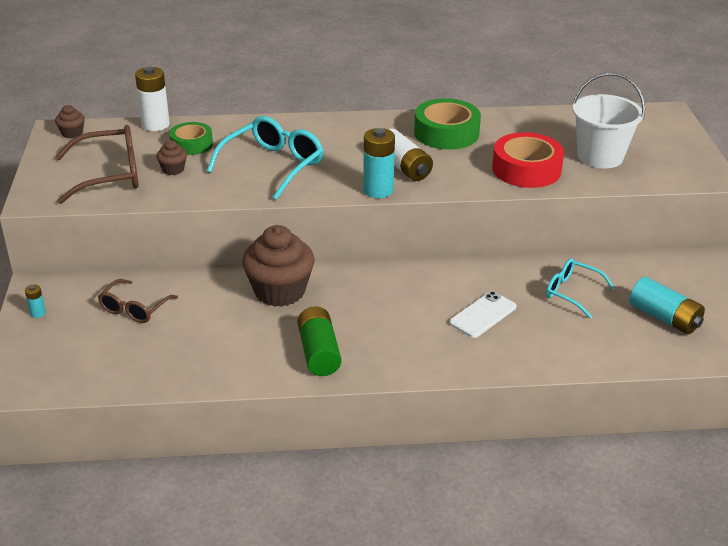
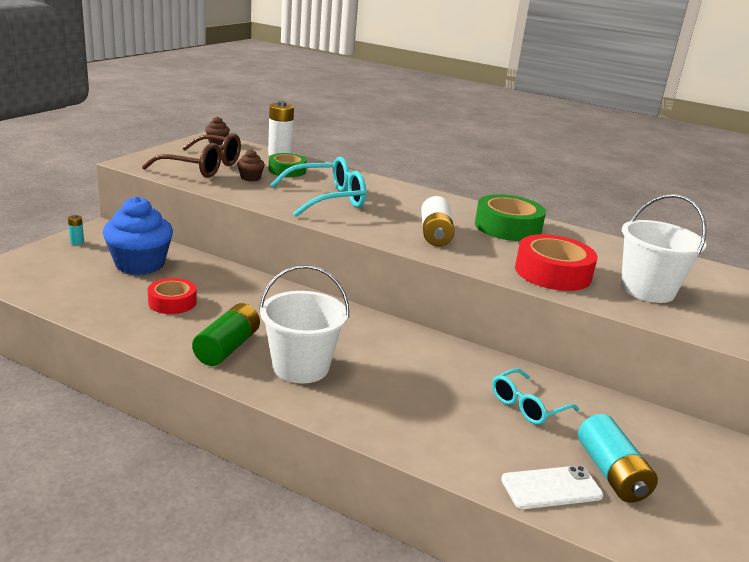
camera: 30 degrees right, 10 degrees down
brown glasses [98,279,178,323] -> blue cupcake [103,196,173,275]
brown cupcake [242,225,314,307] -> none
turquoise battery [363,128,395,198] -> none
white phone [449,291,516,338] -> white phone moved to [501,465,603,509]
turquoise glasses [546,258,615,319] -> turquoise glasses turned 105 degrees counterclockwise [492,368,579,425]
none -> red tape [148,278,197,314]
none -> white bucket [259,265,349,384]

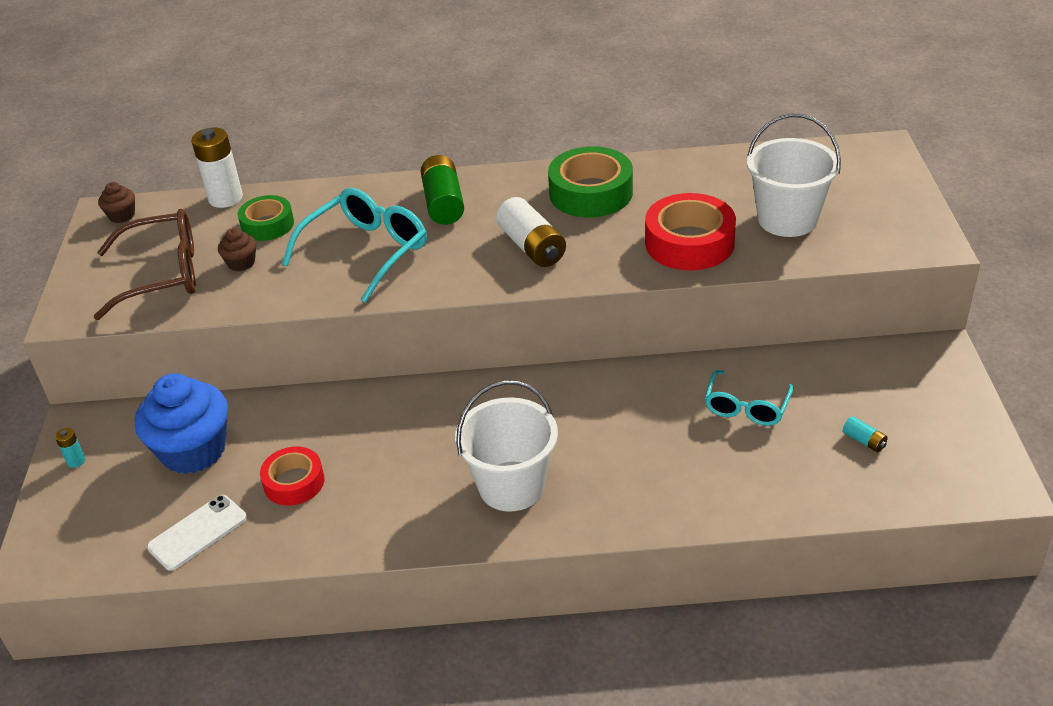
camera: 25 degrees left, 15 degrees up
green battery [192,303,260,366] -> green battery moved to [421,155,464,225]
white phone [501,465,603,509] -> white phone moved to [147,495,247,571]
turquoise battery [578,414,658,503] -> turquoise battery [843,416,888,452], size x0.47

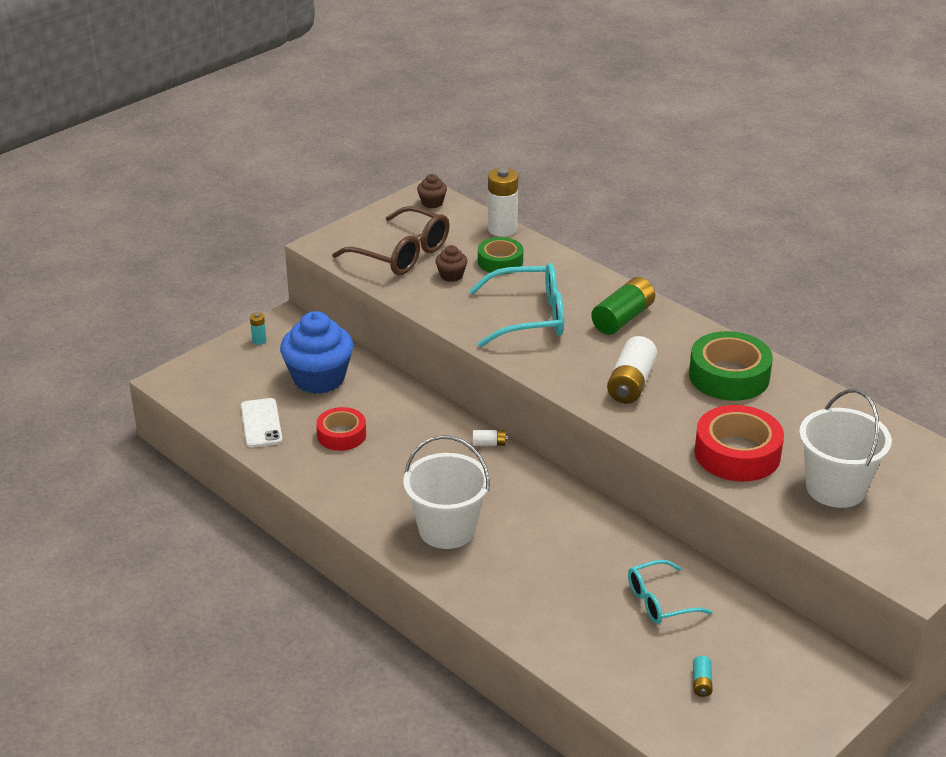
camera: 45 degrees right, 5 degrees down
white phone [147,495,247,571] -> white phone turned 75 degrees clockwise [241,398,283,448]
none -> white battery [473,430,508,446]

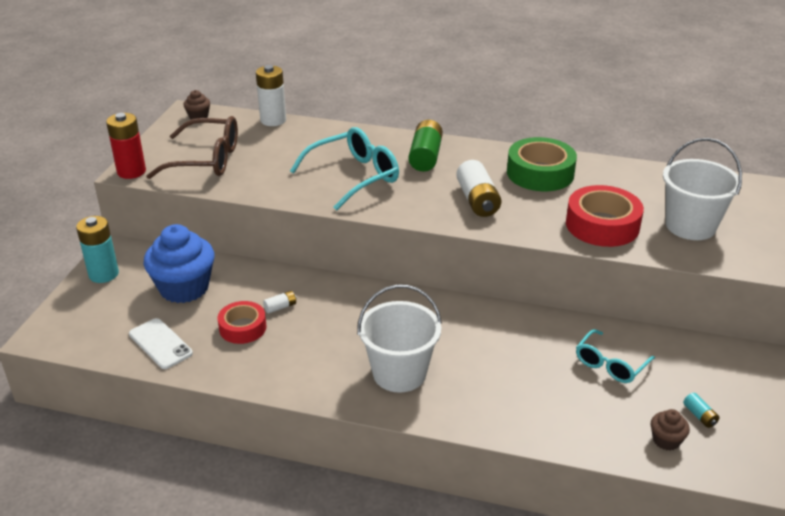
camera: 30 degrees left, 0 degrees up
turquoise battery [250,312,266,345] -> turquoise battery [76,216,119,283], size x2.14
brown cupcake [435,245,467,282] -> brown cupcake moved to [651,409,690,451]
white battery [473,430,508,446] -> white battery moved to [263,291,297,314]
green tape [478,237,523,274] -> none
none -> red battery [106,113,146,179]

